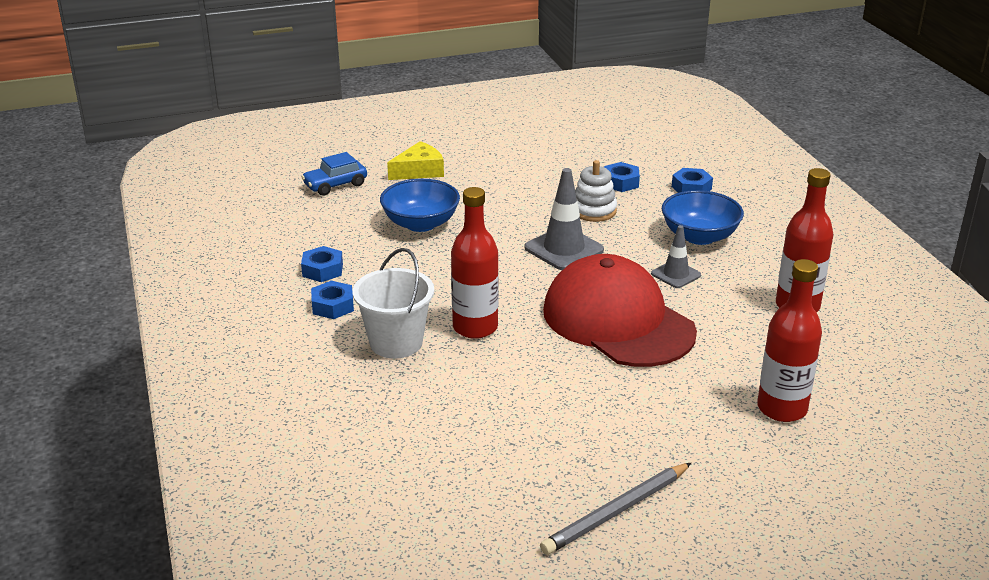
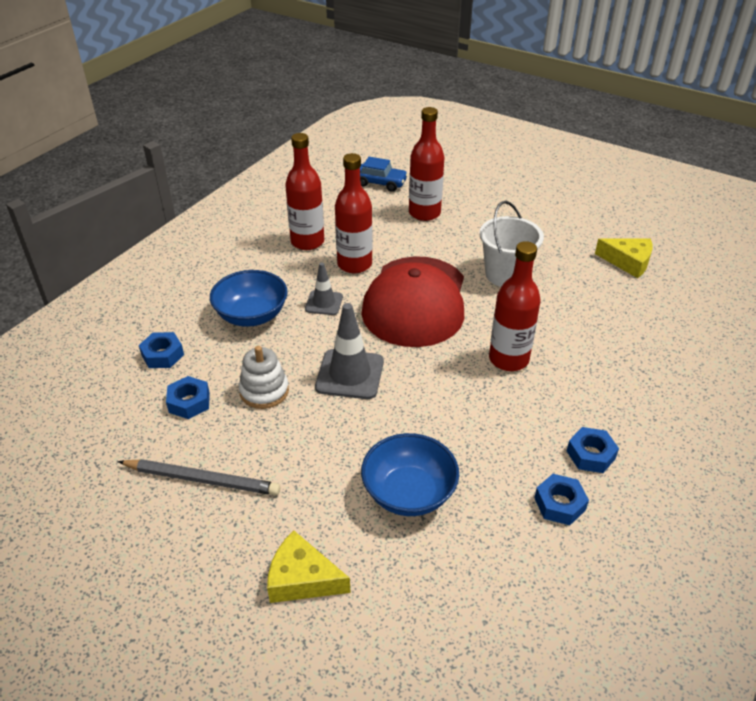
camera: 130 degrees left, 10 degrees up
blue car [302,152,367,196] -> blue car moved to [360,157,408,192]
white bucket [352,248,434,359] -> white bucket moved to [479,201,544,287]
grey pencil [540,463,691,555] -> grey pencil moved to [118,459,280,496]
none -> red bottle [335,153,372,273]
none -> yellow cheese [595,238,652,278]

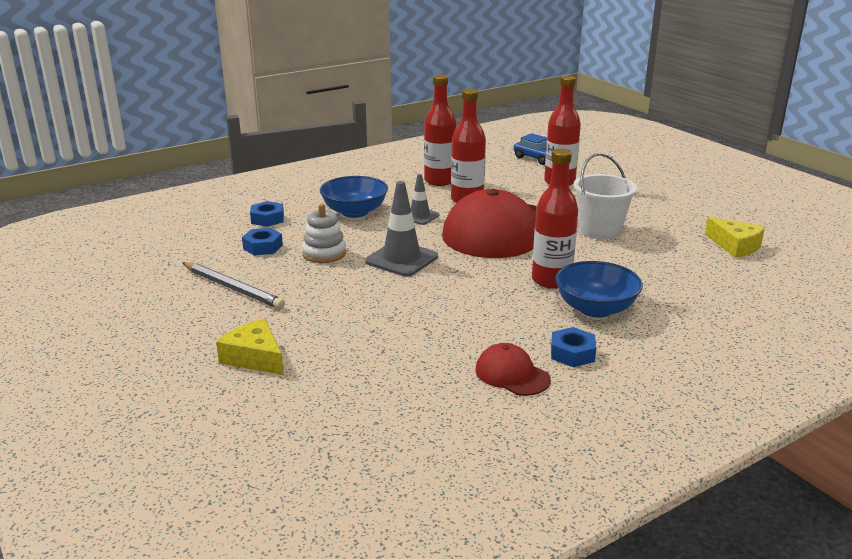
camera: 25 degrees right, 15 degrees down
blue bowl [361,433,459,516] -> blue bowl moved to [555,261,643,318]
blue nut [534,474,589,525] -> red cap [475,343,551,396]

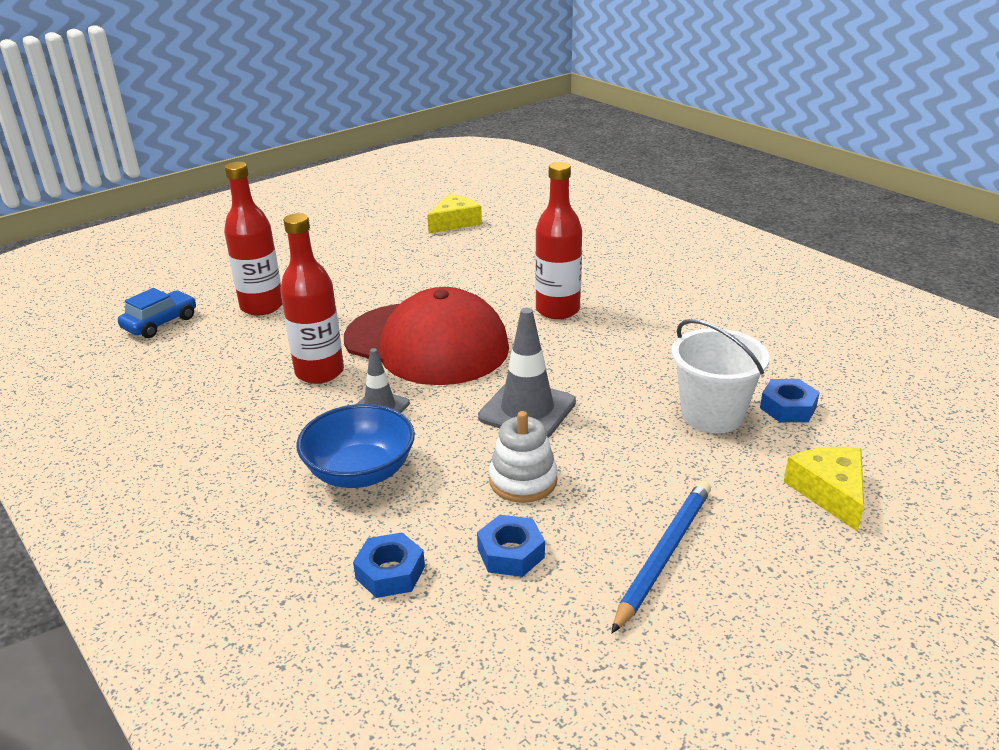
camera: 95 degrees left, 5 degrees up
grey pencil [183,262,285,309] -> blue pencil [611,481,711,634]
yellow cheese [216,319,284,375] -> yellow cheese turned 135 degrees clockwise [784,447,864,532]
red bottle [424,75,456,186] -> none
red cap [475,343,551,396] -> none
blue nut [551,327,596,367] -> blue nut moved to [760,379,820,422]
blue bowl [555,261,643,318] -> none
white bucket [573,153,637,240] -> white bucket moved to [671,319,770,433]

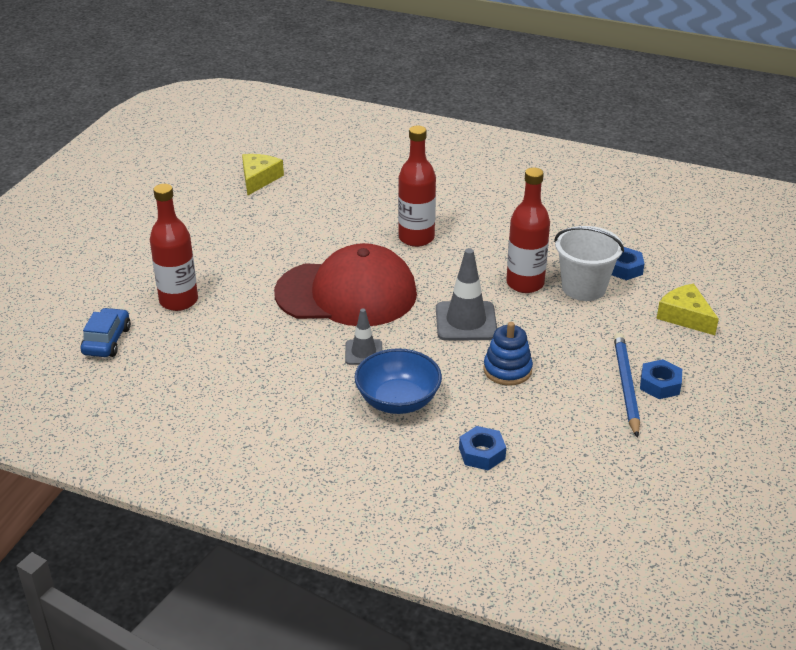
camera: 30 degrees left, 5 degrees up
red bottle [280,213,344,384] -> red bottle moved to [506,168,550,293]
blue nut [477,515,545,577] -> blue nut moved to [640,359,682,399]
white stacking toy [489,411,558,503] -> blue stacking toy [483,322,533,386]

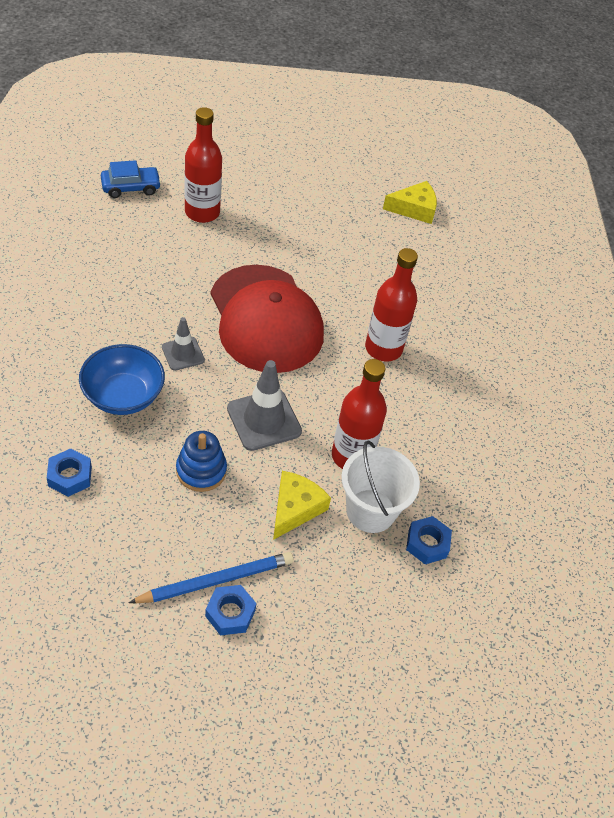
camera: 60 degrees right, 15 degrees up
yellow cheese [656,284,719,335] -> yellow cheese moved to [273,471,331,540]

